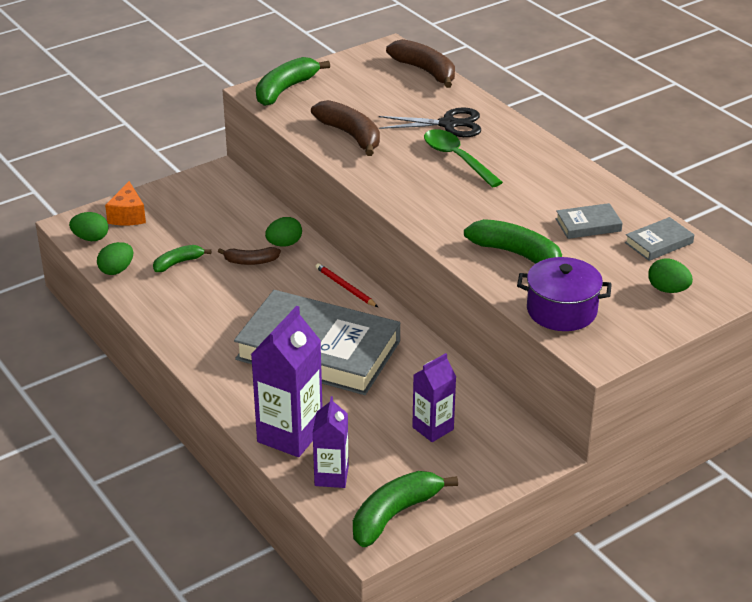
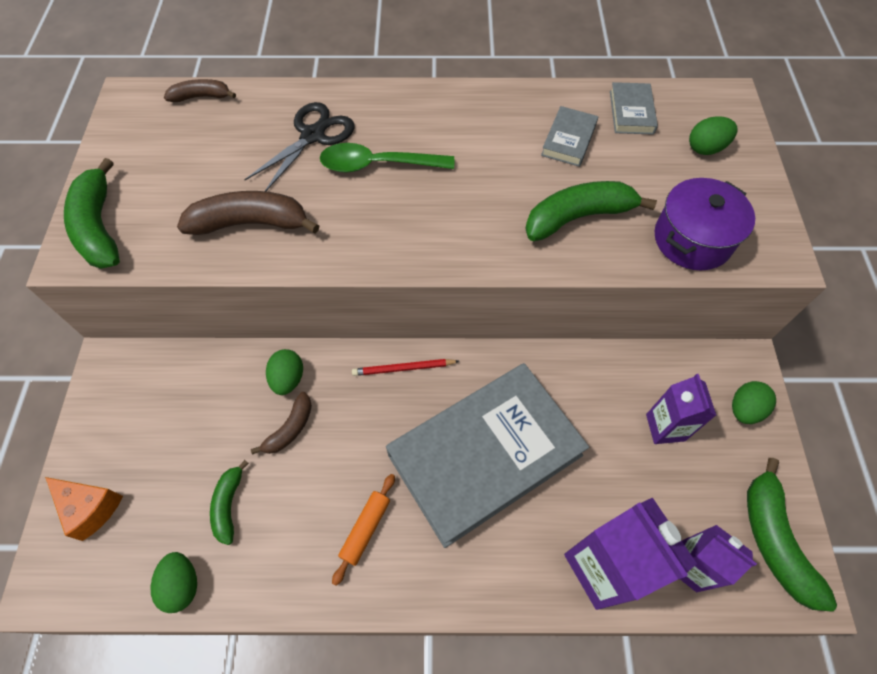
camera: 55 degrees left, 25 degrees up
green egg [69,212,108,241] -> green egg moved to [732,381,776,424]
brown banana [386,39,455,88] -> brown banana [164,79,236,102], size x0.58
none -> orange rolling pin [332,474,395,586]

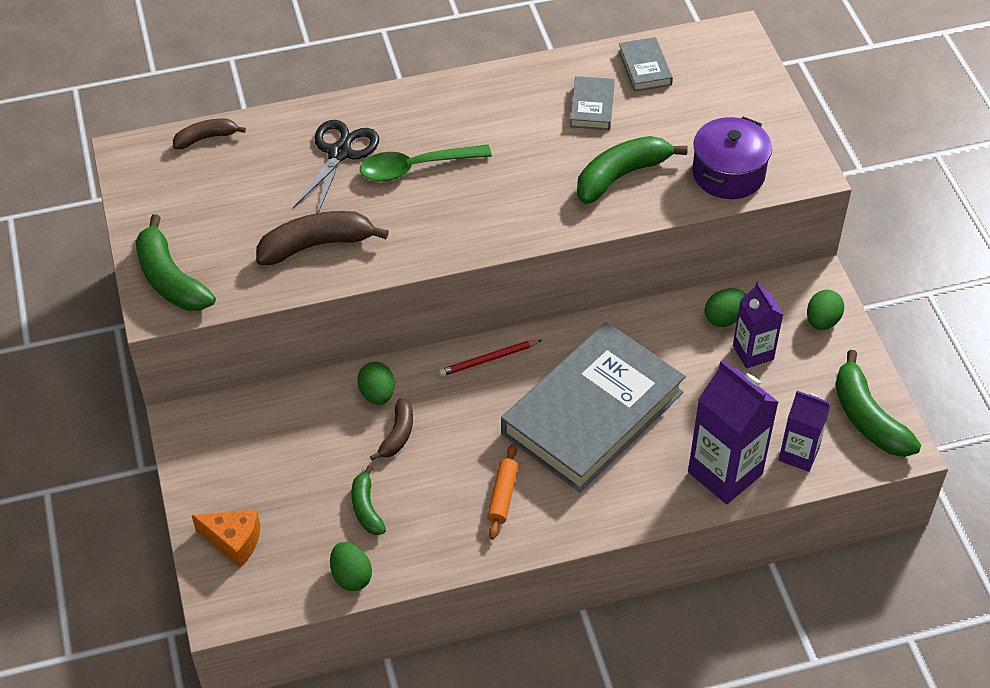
camera: 15 degrees left, 10 degrees down
green egg [689,116,738,155] -> green egg moved to [705,288,746,327]

